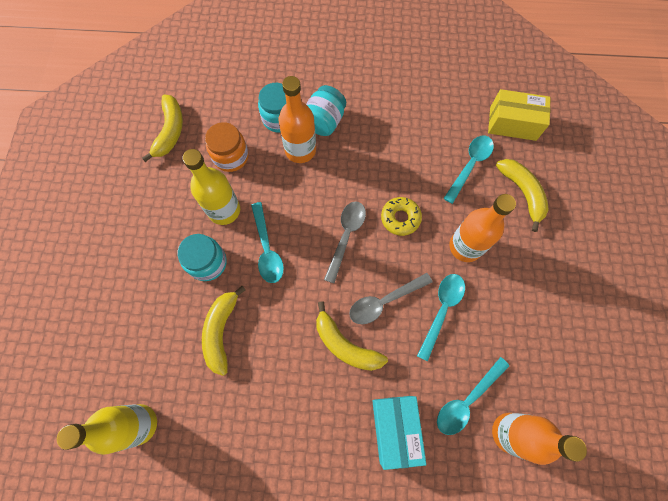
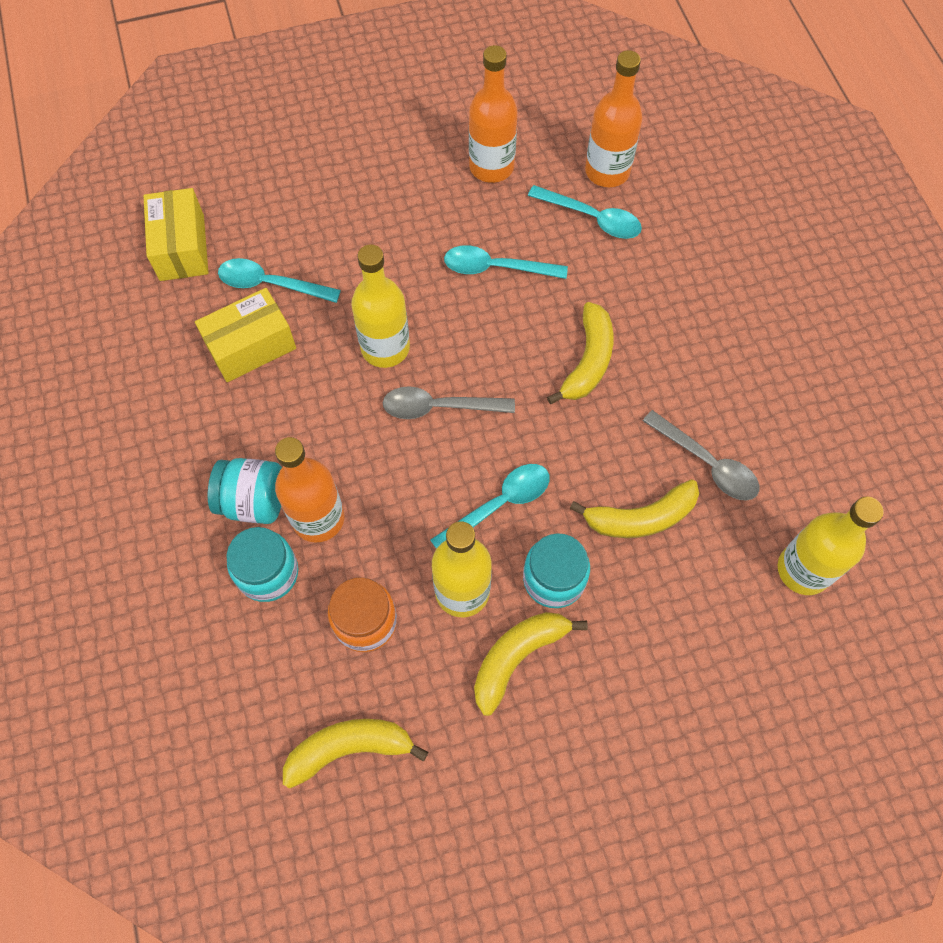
camera: 110 degrees left, 5 degrees down
grey spoon [349,273,432,324] -> grey spoon moved to [643,410,759,501]
turquoise box [372,396,426,470] -> none
yellow donut [381,197,422,236] -> yellow bottle [351,244,410,368]
orange bottle [449,194,516,262] -> orange bottle moved to [469,45,518,183]
yellow banana [496,159,549,232] -> yellow banana moved to [474,612,588,716]
none -> yellow box [195,288,296,382]

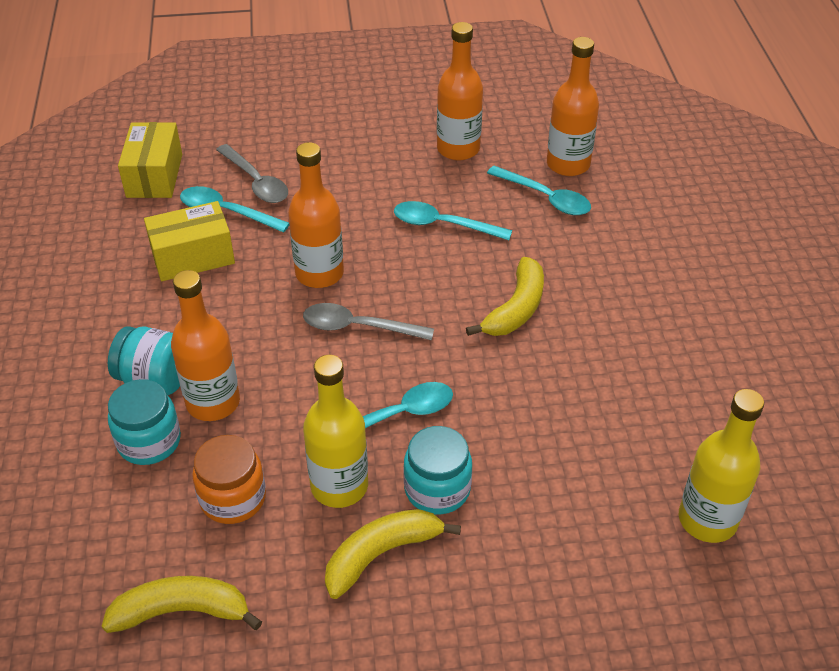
camera: 10 degrees right, 20 degrees down
yellow bottle [351,244,410,368] -> orange bottle [288,142,344,288]
yellow banana [570,479,699,538] -> none
grey spoon [643,410,759,501] -> grey spoon moved to [216,144,288,203]

